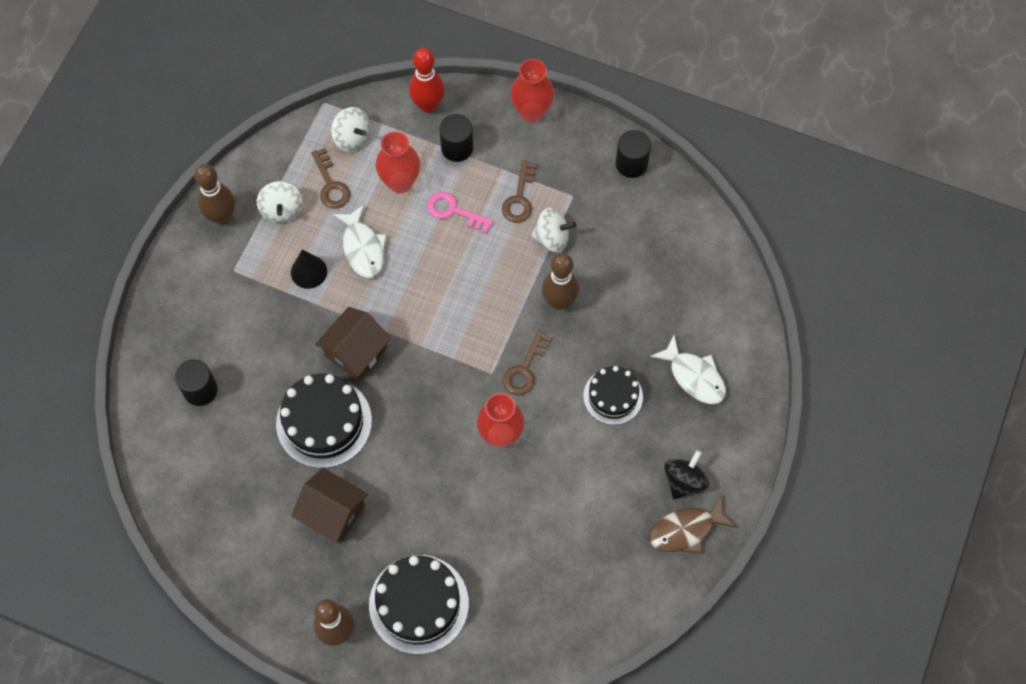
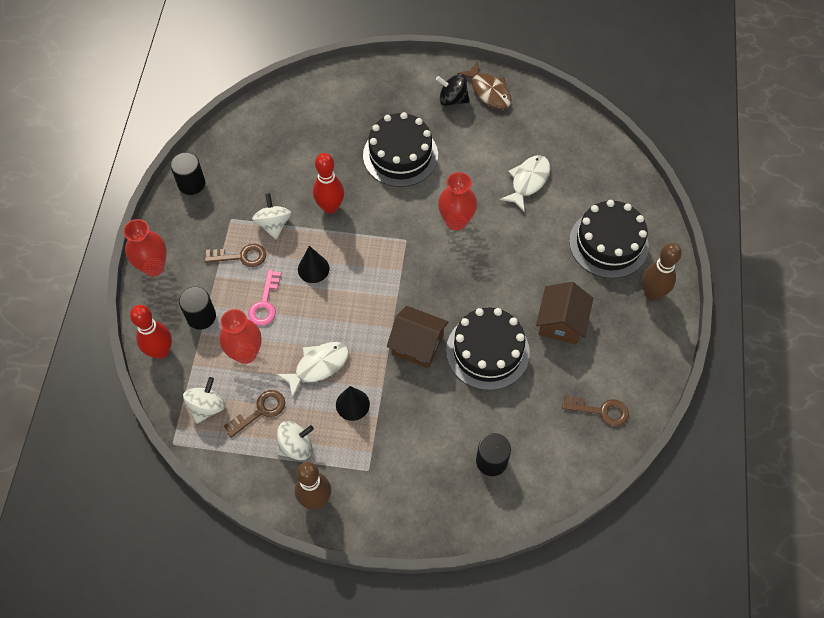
camera: 105 degrees left, 5 degrees down
brown key [503,330,552,395] -> brown key moved to [562,395,629,427]
brown bowling pin [542,253,579,310] -> red bowling pin [313,153,344,214]
black cake [583,366,643,425] -> black cake [363,112,438,187], size x1.59
white fish [650,335,726,404] -> white fish moved to [500,155,550,212]
none -> black cone [298,246,330,283]

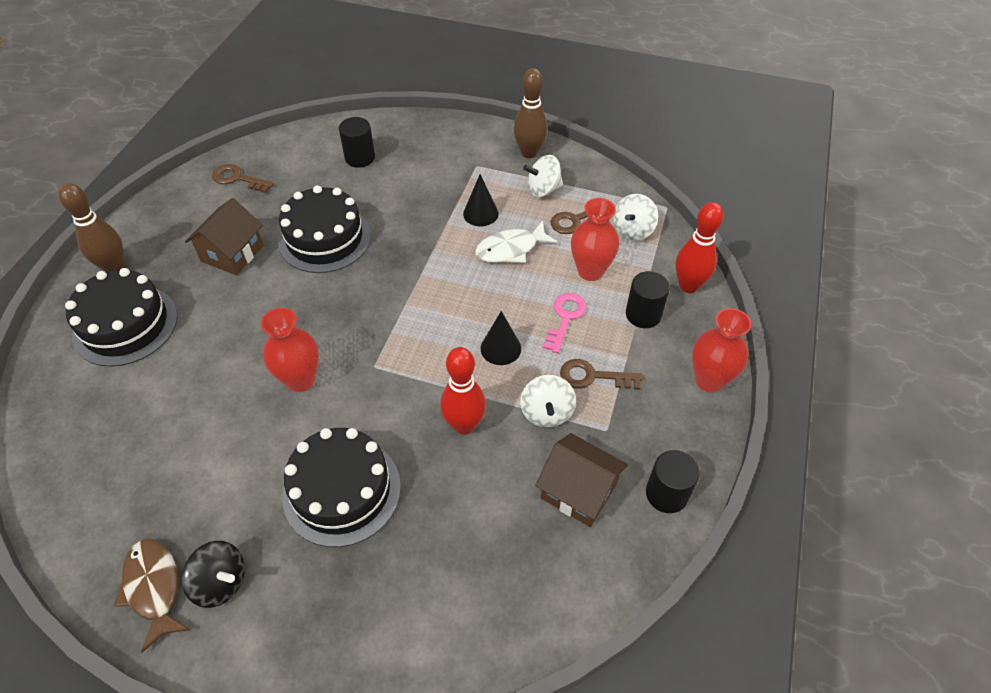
camera: 170 degrees left, 10 degrees down
brown house [387,306,448,368] -> brown house moved to [535,433,628,527]
white fish [500,155,550,212] -> none

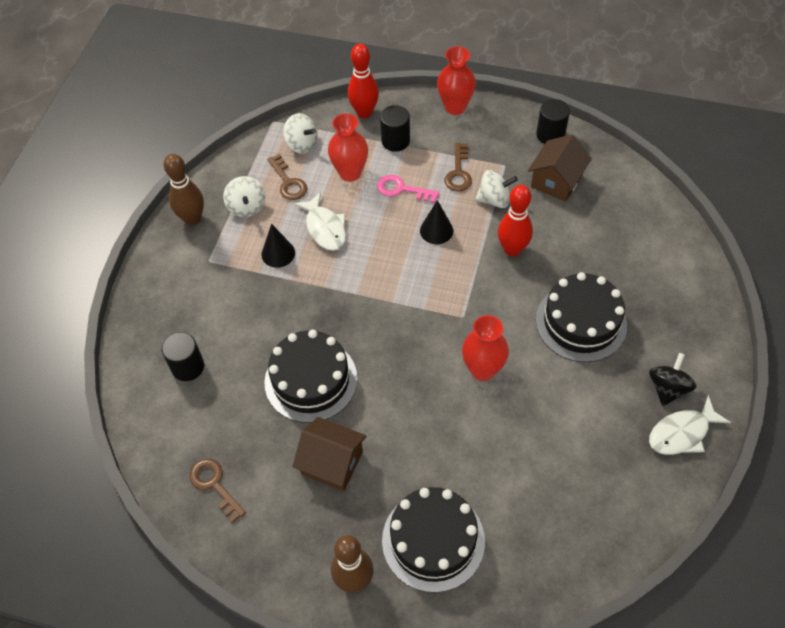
camera: 90 degrees left, 5 degrees up
brown fish [114,538,190,653] -> white fish [649,395,731,455]
brown key [212,164,274,193] -> brown key turned 120 degrees clockwise [190,459,246,523]

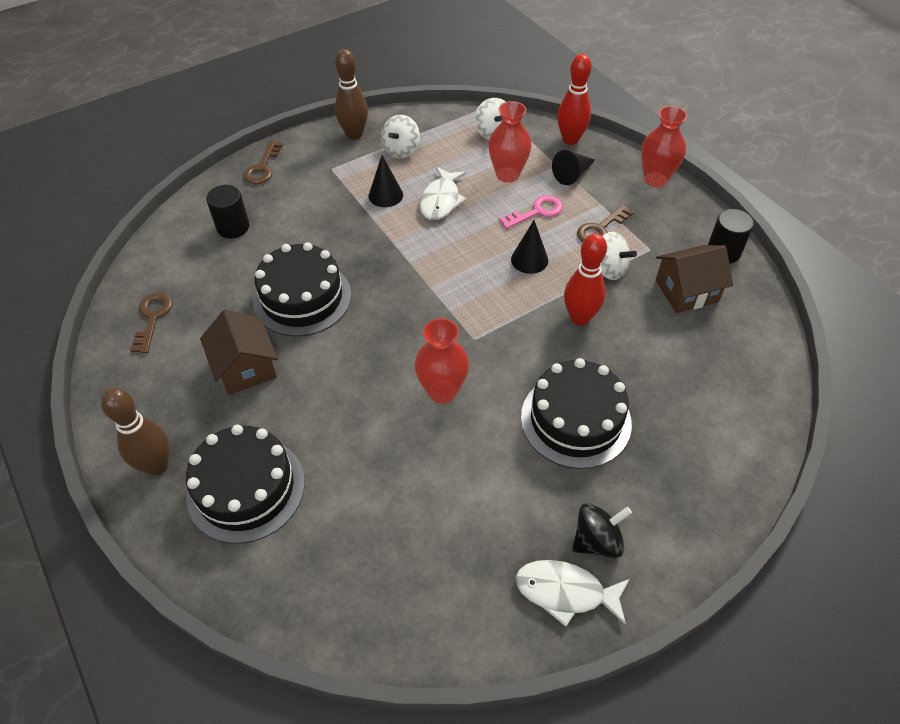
camera: 40 degrees right, 5 degrees down
brown key [267,154,307,200] -> brown key moved to [243,141,283,184]
pink key [377,175,439,203] -> pink key turned 90 degrees clockwise [499,195,563,229]
black cylinder [380,105,410,152] -> black cone [552,150,595,185]

